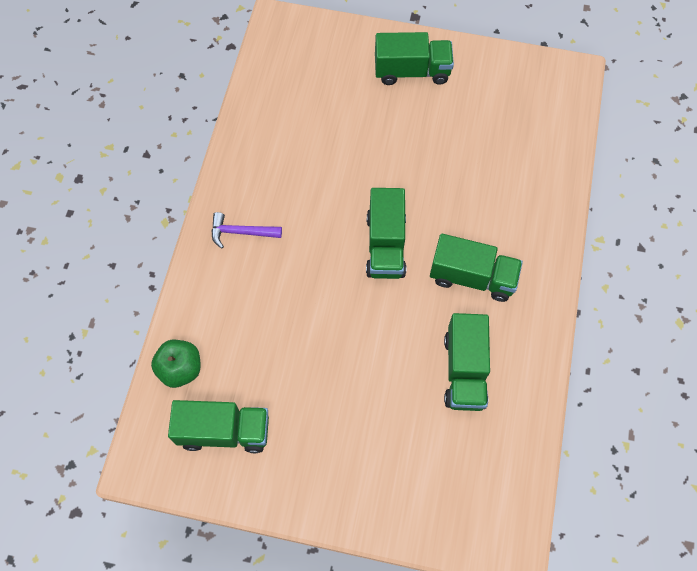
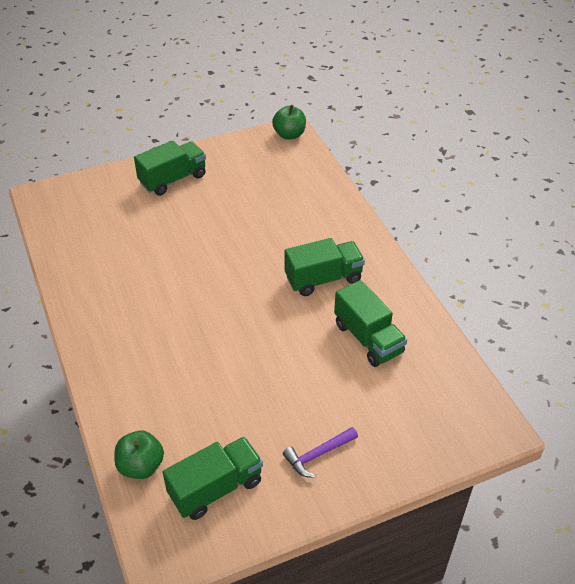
camera: 35 degrees left, 20 degrees down
purple hammer [211,212,282,249] -> purple hammer moved to [283,427,358,478]
green truck [366,188,406,279] -> none
none -> green apple [272,105,306,140]

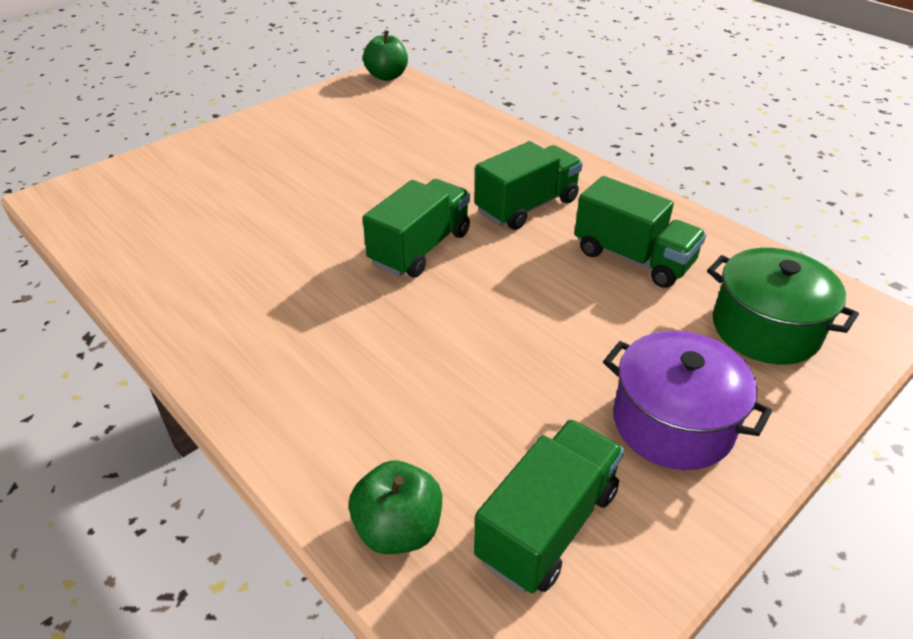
camera: 20 degrees left, 5 degrees down
green truck [134,140,206,196] -> green truck moved to [363,179,470,277]
purple hammer [283,427,358,478] -> purple pot [603,331,772,470]
none -> green pot [707,248,859,364]

